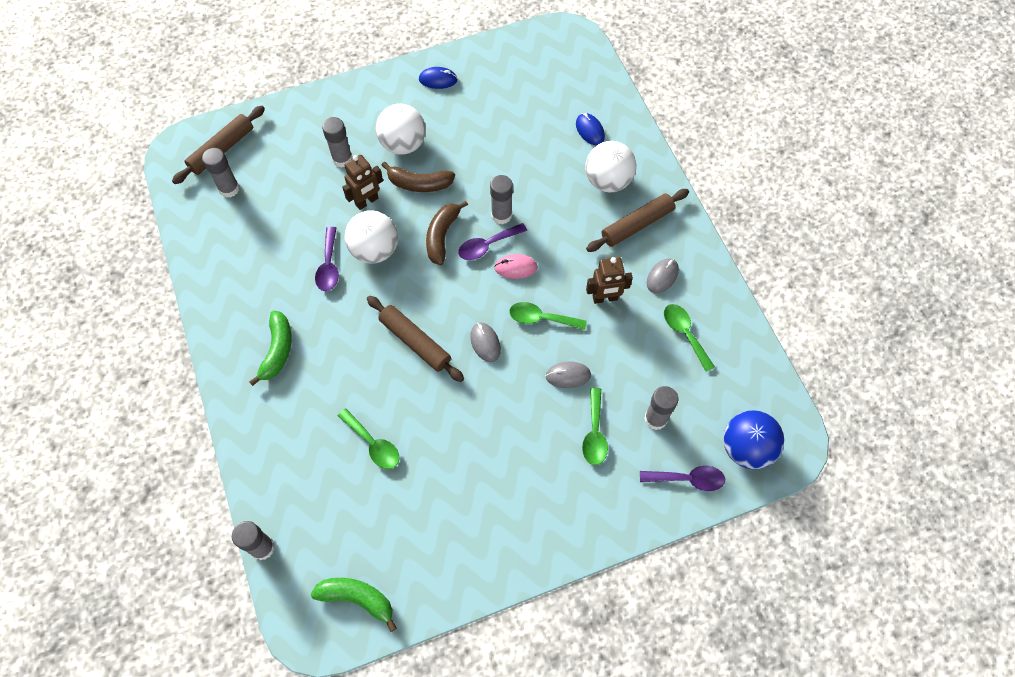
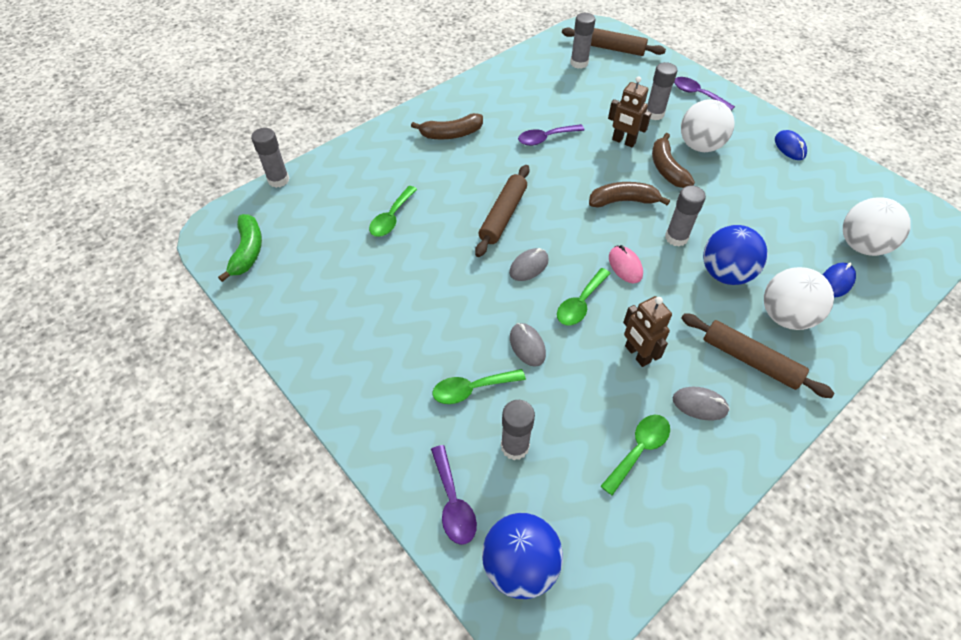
camera: 70 degrees right, 10 degrees down
green banana [249,311,292,386] -> brown banana [411,113,483,139]
white ball [345,210,398,264] -> white ball moved to [843,197,911,256]
purple spoon [458,223,527,260] -> purple spoon moved to [674,77,735,110]
green spoon [509,302,587,330] -> green spoon turned 135 degrees counterclockwise [557,268,611,325]
none -> blue ball [703,225,768,285]

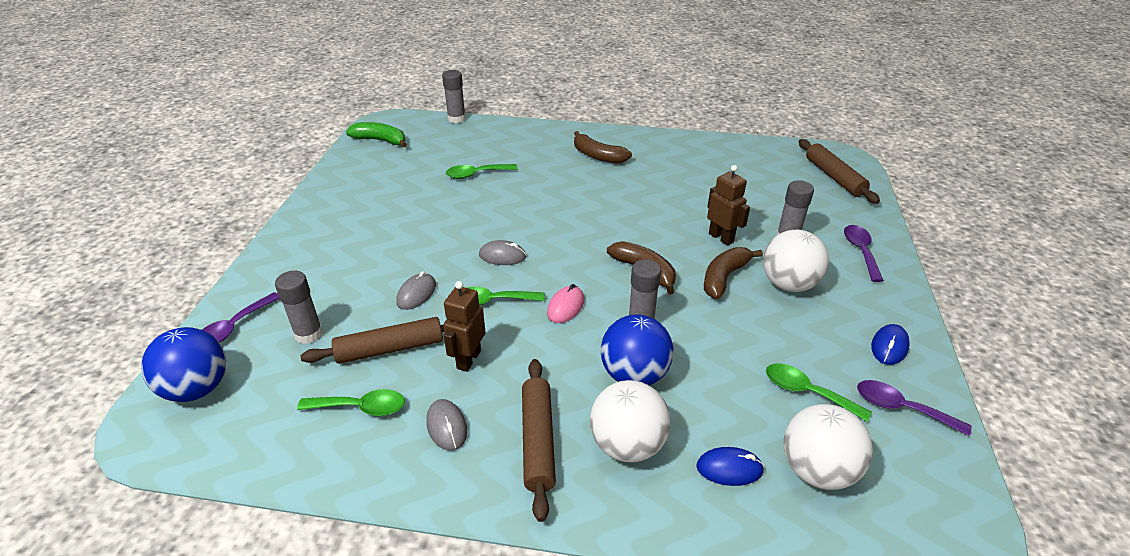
camera: 50 degrees right, 15 degrees down
green banana [218,214,262,282] -> green banana turned 120 degrees counterclockwise [346,122,407,147]
green spoon [432,369,526,404] -> green spoon moved to [766,363,872,422]
brown rolling pin [475,165,530,257] -> brown rolling pin moved to [300,317,444,364]
purple spoon [518,124,584,146] -> purple spoon moved to [857,380,972,436]
grey glue stick [570,13,596,69] -> none
brown robot [608,76,652,147] -> brown robot turned 150 degrees clockwise [707,165,750,246]

